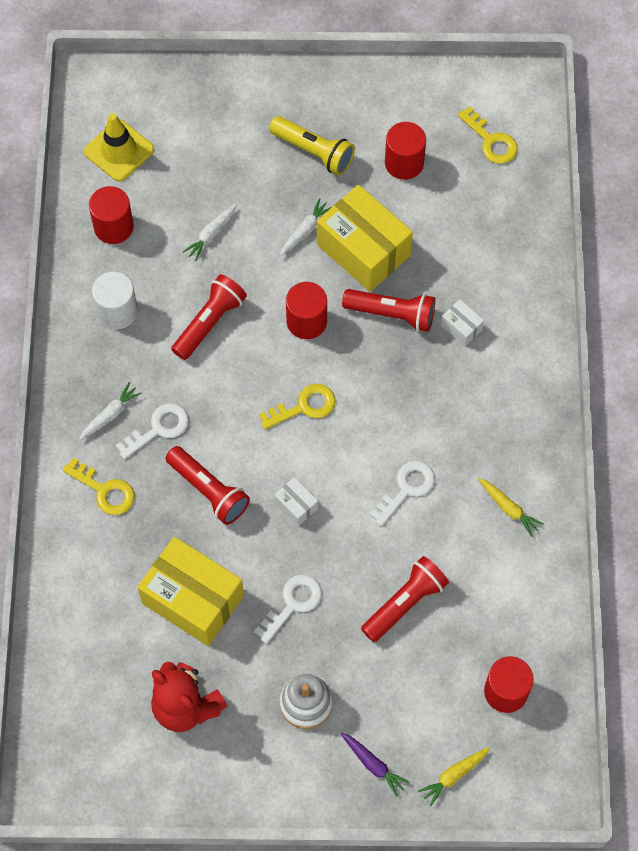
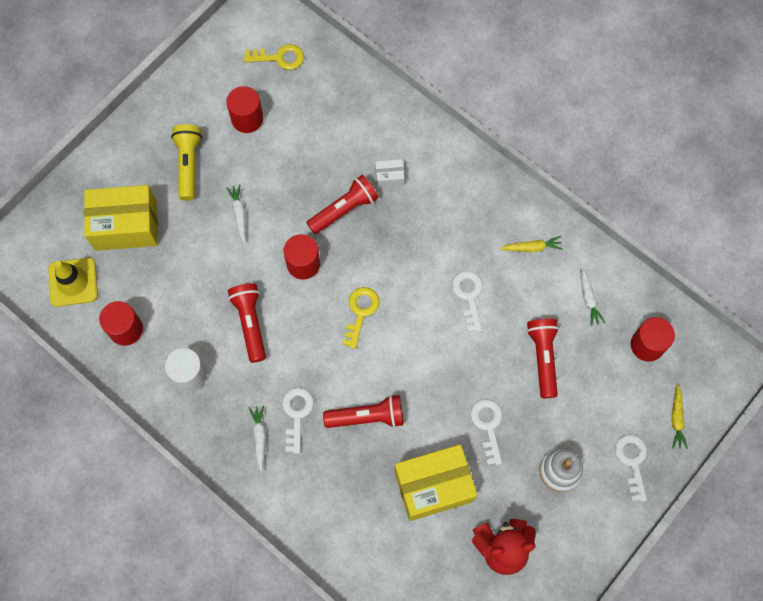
camera: 50 degrees left, 5 degrees up
yellow key [63,458,135,515] -> none
white carrot [183,204,237,261] -> white carrot moved to [580,265,605,326]
yellow flashlight [269,116,355,175] -> yellow flashlight turned 75 degrees counterclockwise [171,124,202,200]
white box [274,477,318,526] -> none
yellow box [317,185,413,292] -> yellow box moved to [84,185,158,251]
purple carrot [340,732,409,797] -> white key [615,434,647,502]

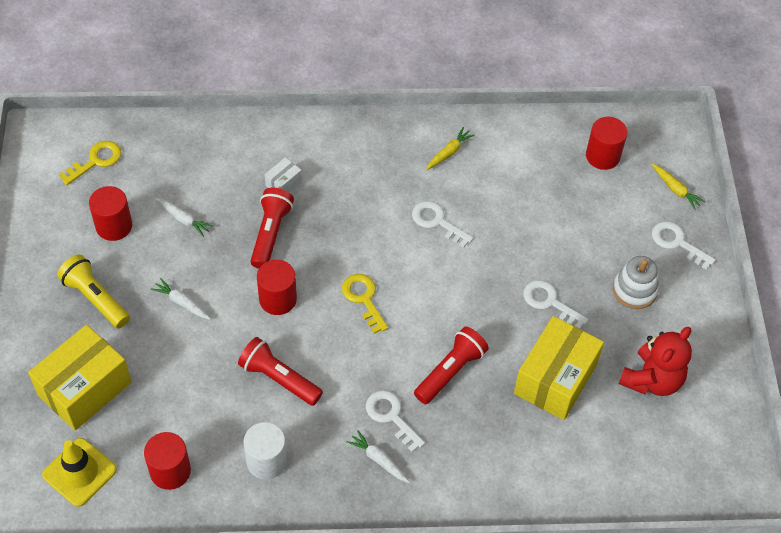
camera: 45 degrees left, 15 degrees down
red flashlight [527,319,559,398] -> none
white carrot [580,265,605,326] -> white carrot moved to [155,198,213,237]

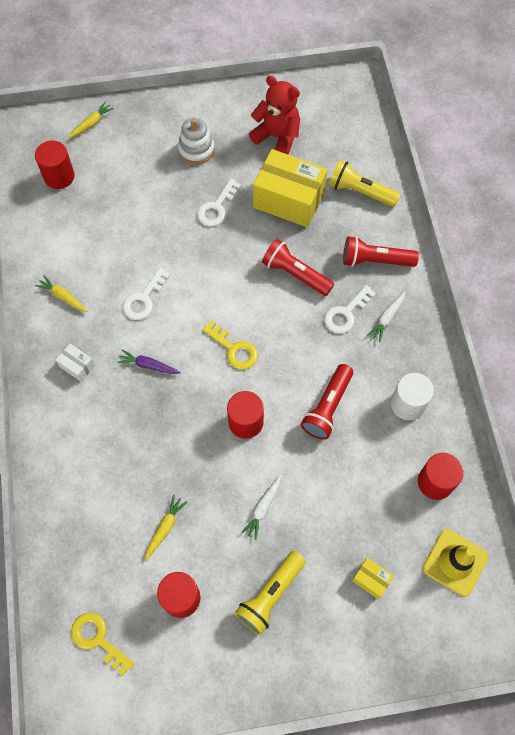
camera: 95 degrees left, 10 degrees up
yellow box [28,325,132,430] -> yellow box [352,558,394,599], size x0.44
white carrot [155,198,213,237] -> yellow carrot [145,495,187,560]
red flashlight [251,188,294,269] -> red flashlight moved to [343,236,419,267]
white box [265,157,302,192] -> white box moved to [56,344,95,382]
yellow key [342,274,388,334] -> yellow key turned 105 degrees counterclockwise [202,321,258,370]
white key [652,221,716,270] -> none
none -> purple carrot [117,350,181,374]
none -> yellow flashlight [329,160,401,207]

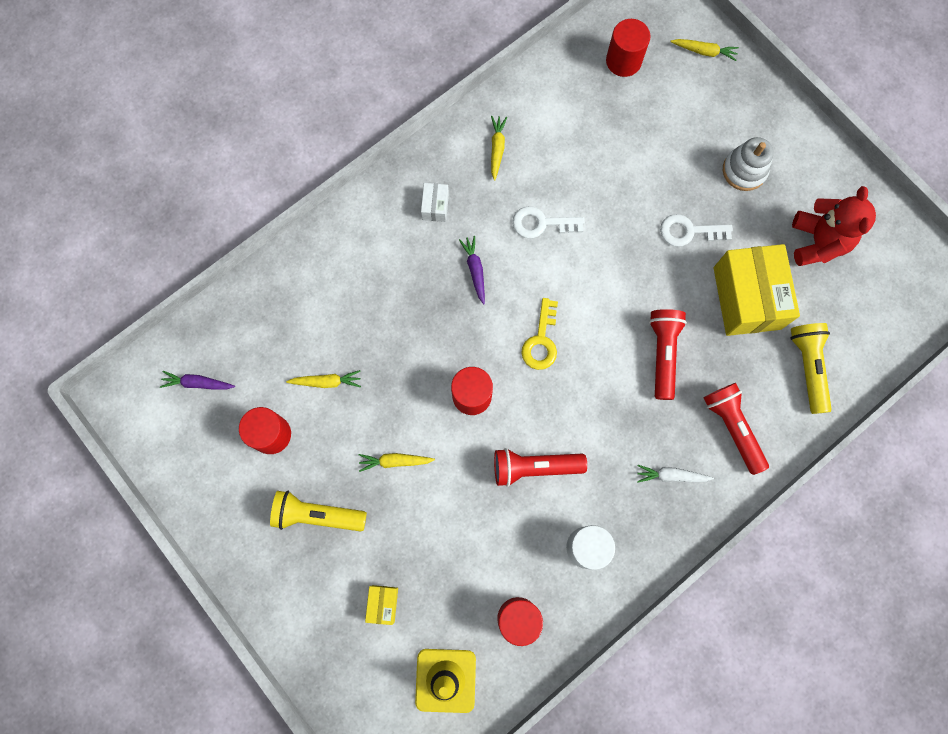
camera: 60 degrees right, 10 degrees up
yellow key [71,612,134,676] -> purple carrot [160,371,235,390]
white carrot [241,475,281,540] -> yellow carrot [359,453,435,472]
white key [324,285,376,334] -> none

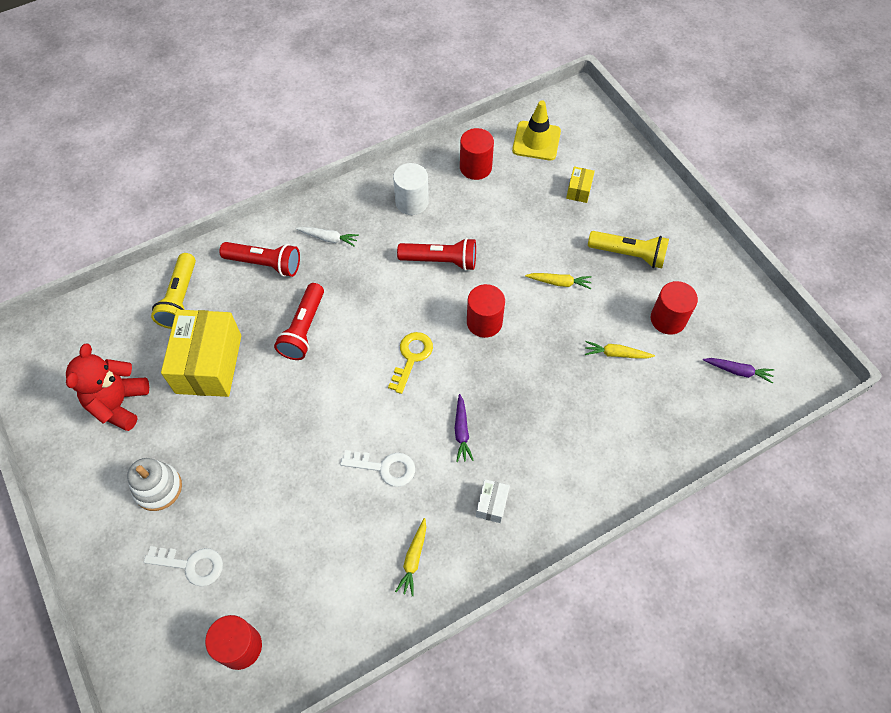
camera: 170 degrees left, 15 degrees down
white key [660,214,733,246] -> white key moved to [144,546,223,587]
yellow carrot [670,39,739,61] -> none
red flashlight [704,383,769,475] -> red flashlight turned 60 degrees counterclockwise [219,242,300,277]

